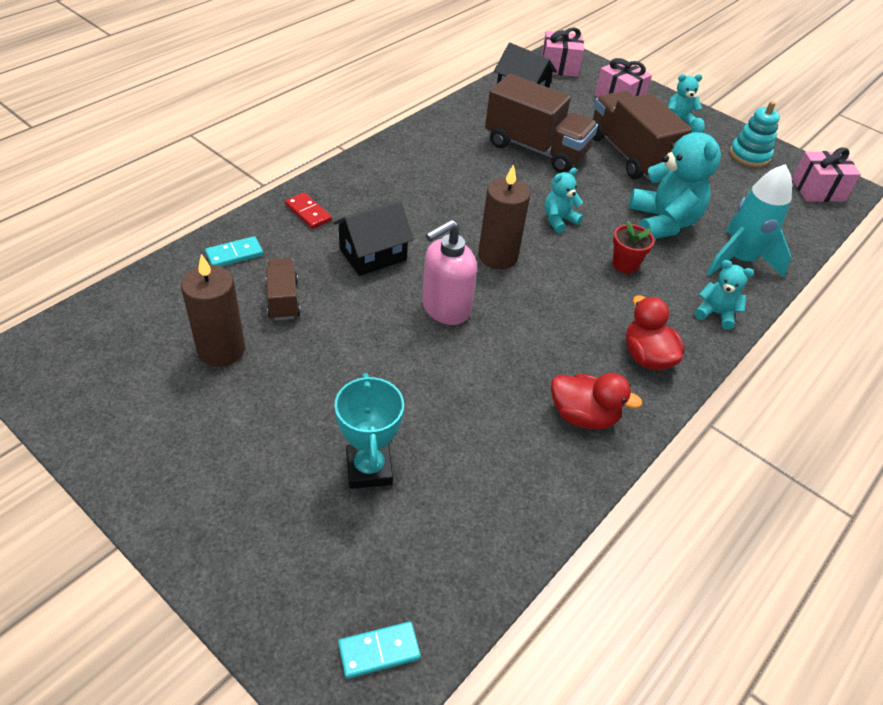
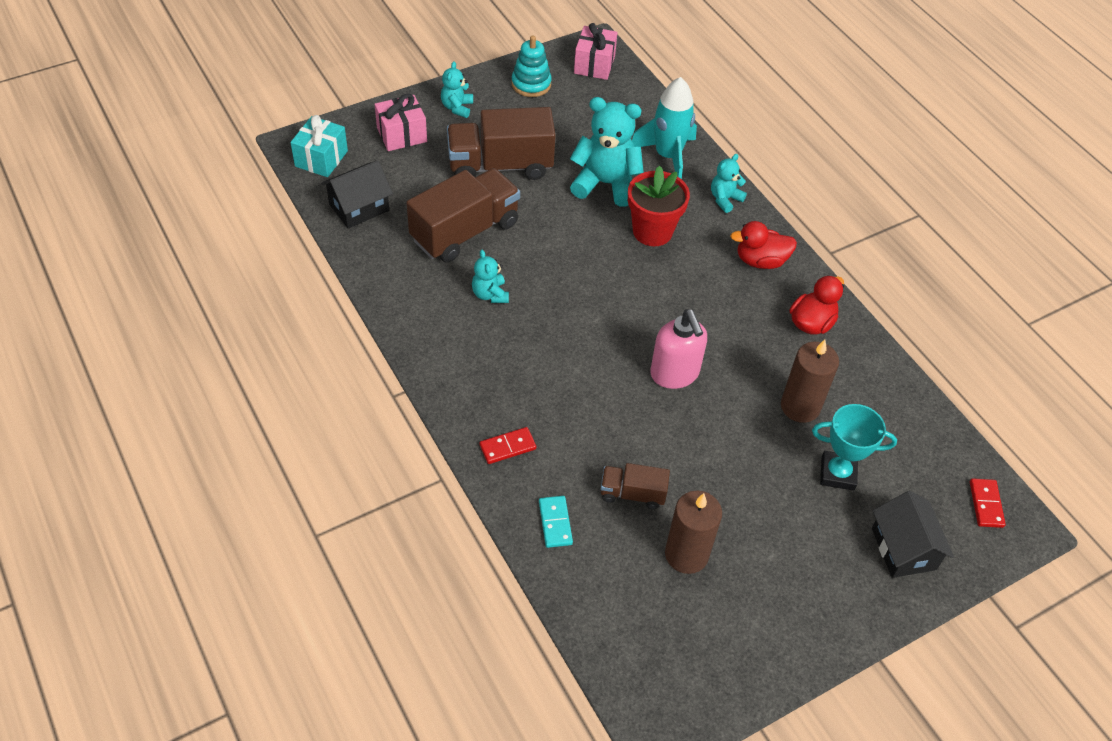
camera: 70 degrees left, 5 degrees up
black house [333,200,414,276] -> black house moved to [872,491,954,578]
turquoise domino [338,622,421,679] -> red domino [970,478,1006,528]
brown candle [478,164,530,269] -> brown candle moved to [781,340,839,423]
pink gift [542,27,584,77] -> turquoise gift [290,115,348,177]
turquoise teddy bear [545,168,583,233] -> turquoise teddy bear moved to [472,250,509,303]
red flower pot [612,221,655,273] -> red flower pot [628,165,690,246], size x1.69

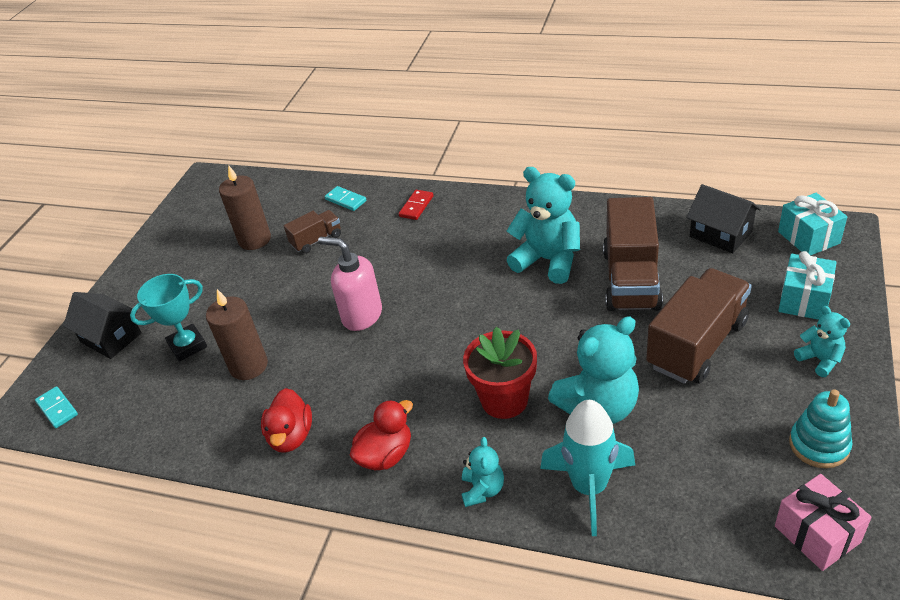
camera: 145 degrees right, 10 degrees down
black house [321,160,393,229] -> black house turned 60 degrees counterclockwise [686,184,761,253]
pink gift [375,94,427,151] -> turquoise gift [778,251,837,320]
turquoise teddy bear [472,250,509,303] -> turquoise teddy bear [507,167,580,284], size x1.92
red domino [970,478,1006,528] -> turquoise domino [35,386,78,428]

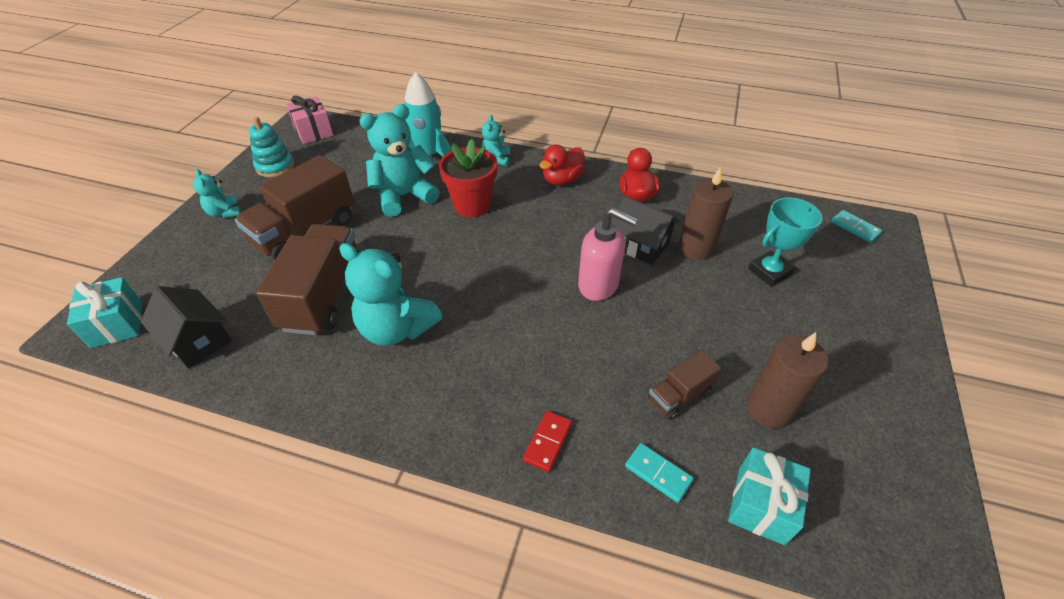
camera: 175 degrees right, 5 degrees up
black house [63,292,142,359] -> black house moved to [612,196,679,265]
turquoise gift [778,251,837,320] -> turquoise gift moved to [728,447,811,545]

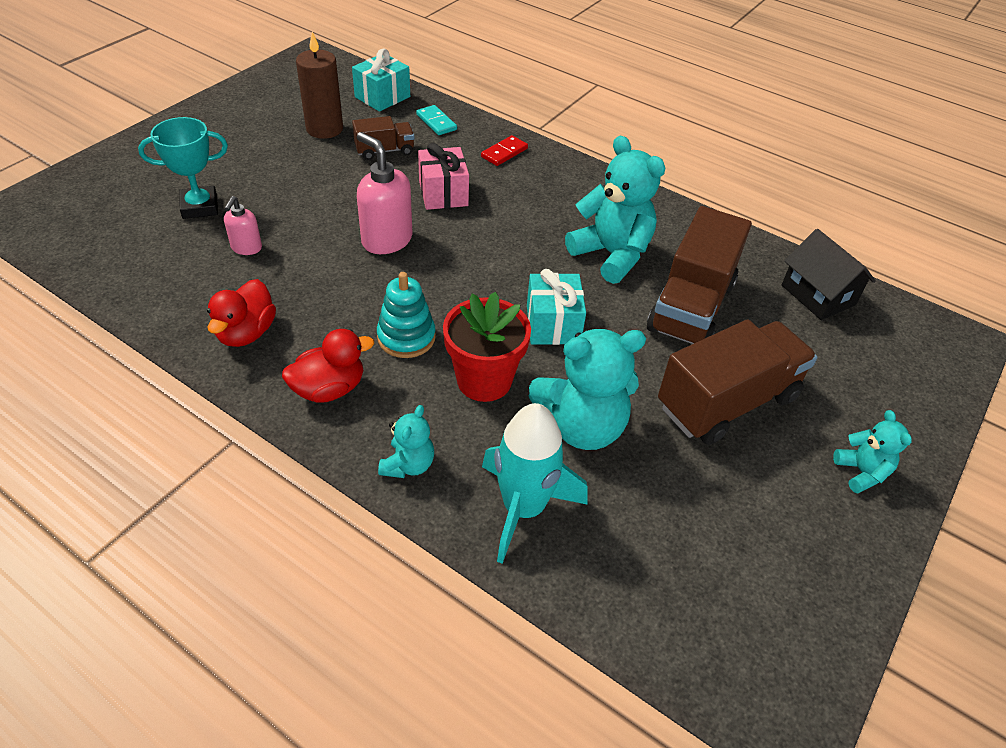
camera: 165 degrees left, 0 degrees up
turquoise gift [67,277,142,348] -> turquoise gift moved to [527,269,586,345]
turquoise stacking toy [249,117,294,177] -> turquoise stacking toy moved to [377,272,436,358]
pink gift [286,96,333,144] -> pink gift moved to [418,143,469,210]
black house [612,196,679,265] -> none
brown candle [679,167,733,260] -> pink soap dispenser [224,196,262,255]
turquoise domino [831,210,882,243] -> none

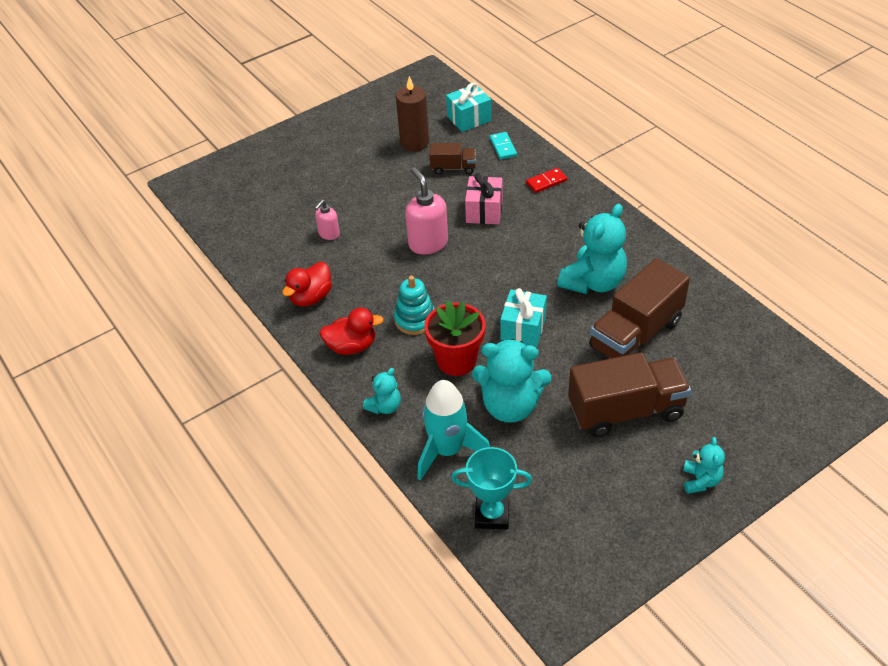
camera: 25 degrees right, 0 degrees up
turquoise trophy [138,117,228,219] -> turquoise trophy moved to [451,447,532,529]
turquoise teddy bear [565,136,666,284] -> turquoise teddy bear turned 60 degrees clockwise [557,204,627,294]
black house [782,229,876,320] -> none

